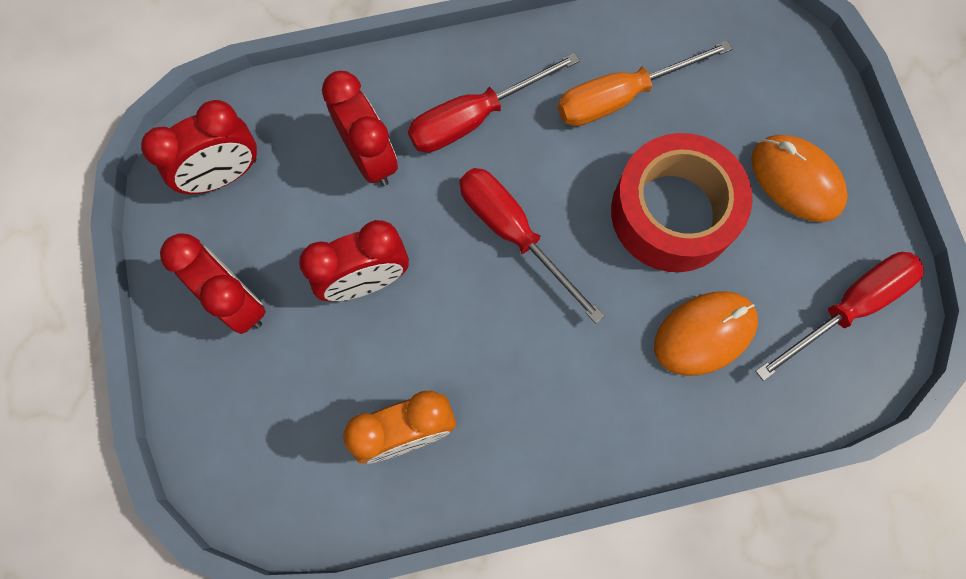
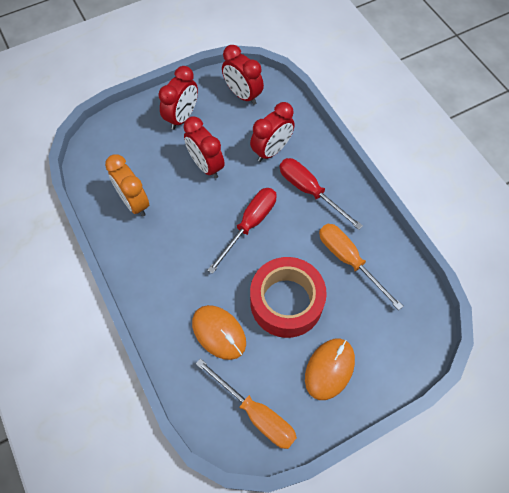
camera: 75 degrees right, 10 degrees down
red screwdriver [755,252,924,381] -> orange screwdriver [196,358,297,449]

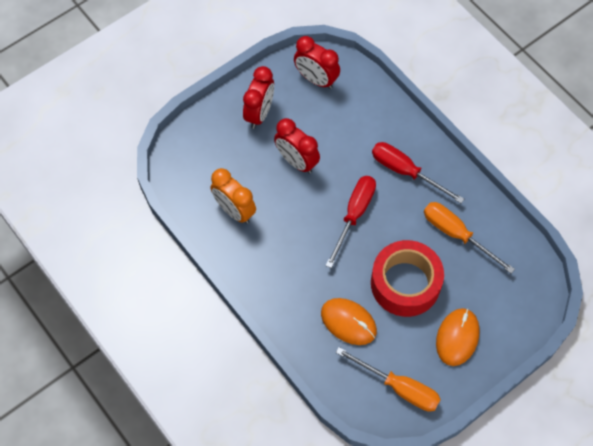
camera: 10 degrees left, 0 degrees up
red clock [250,102,295,162] -> none

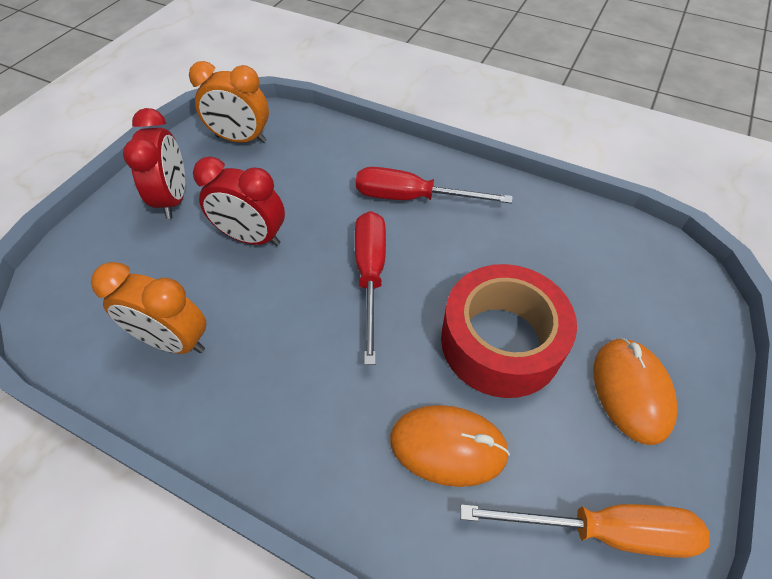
camera: 25 degrees left, 10 degrees down
red clock [294,36,340,89] -> orange clock [189,61,269,143]
orange screwdriver [424,202,515,274] -> none

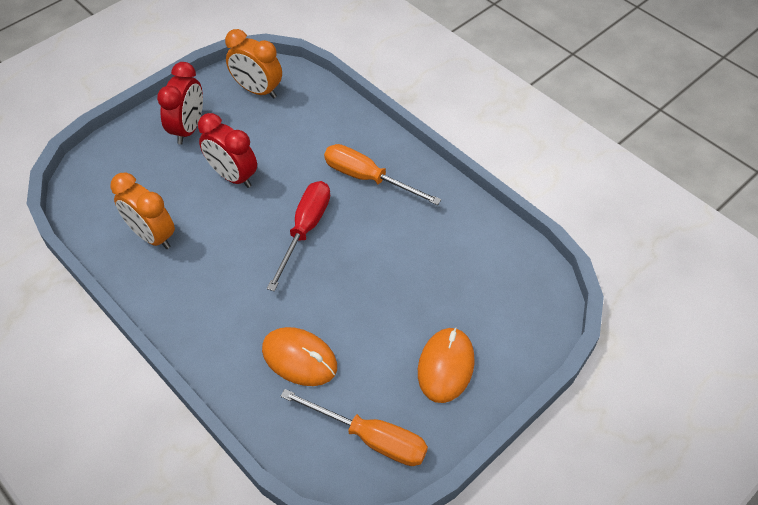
camera: 20 degrees right, 0 degrees up
red screwdriver [356,167,513,204] -> orange screwdriver [324,144,441,205]
red tape [441,264,577,398] -> none

